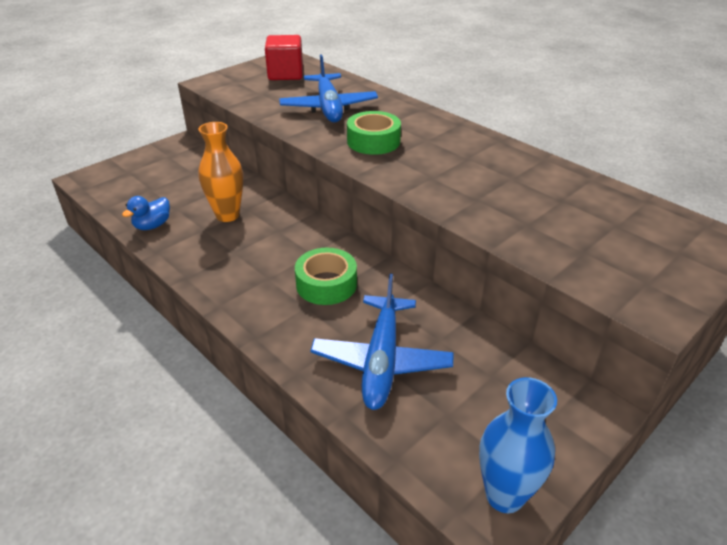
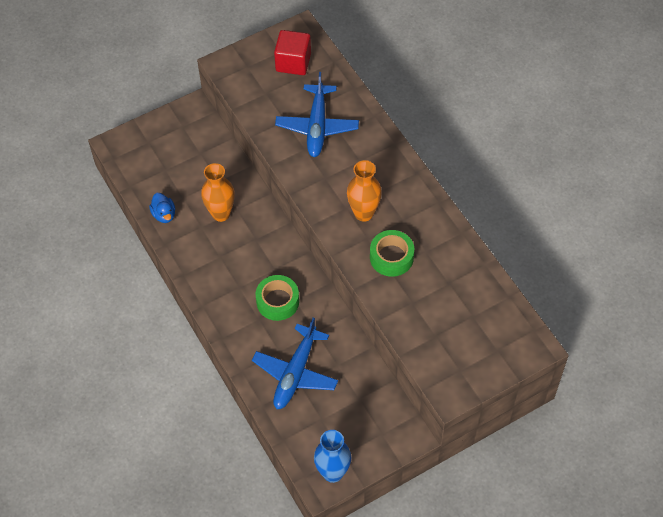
camera: 15 degrees right, 20 degrees up
blue duck [122,196,170,230] -> blue duck turned 75 degrees counterclockwise [149,193,175,223]
green tape [347,111,401,155] -> green tape moved to [370,230,414,277]
none -> orange vase [347,160,382,222]

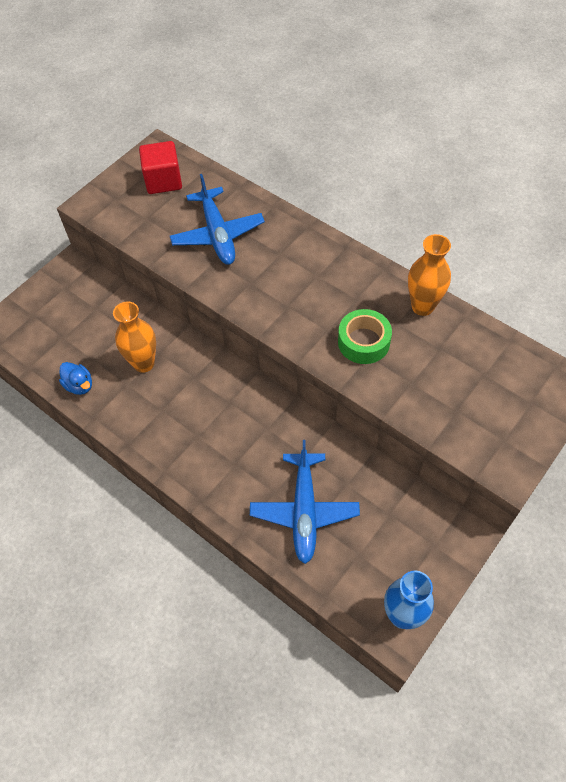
camera: 20 degrees left, 0 degrees up
green tape [256,275,299,321] -> none
orange vase [347,160,382,222] -> orange vase moved to [408,234,451,316]

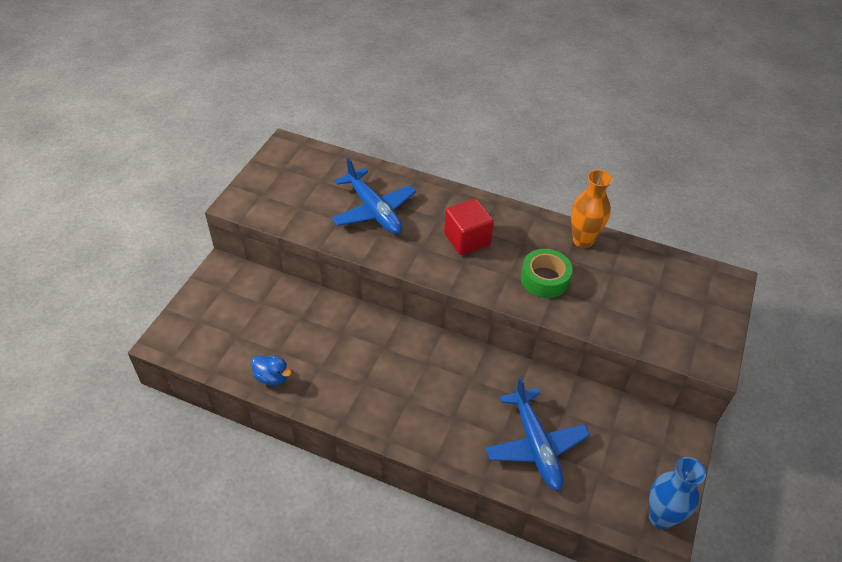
camera: 20 degrees left, 10 degrees down
orange vase [113,301,156,373] -> none
red cube [139,141,182,194] -> red cube moved to [444,199,494,255]

